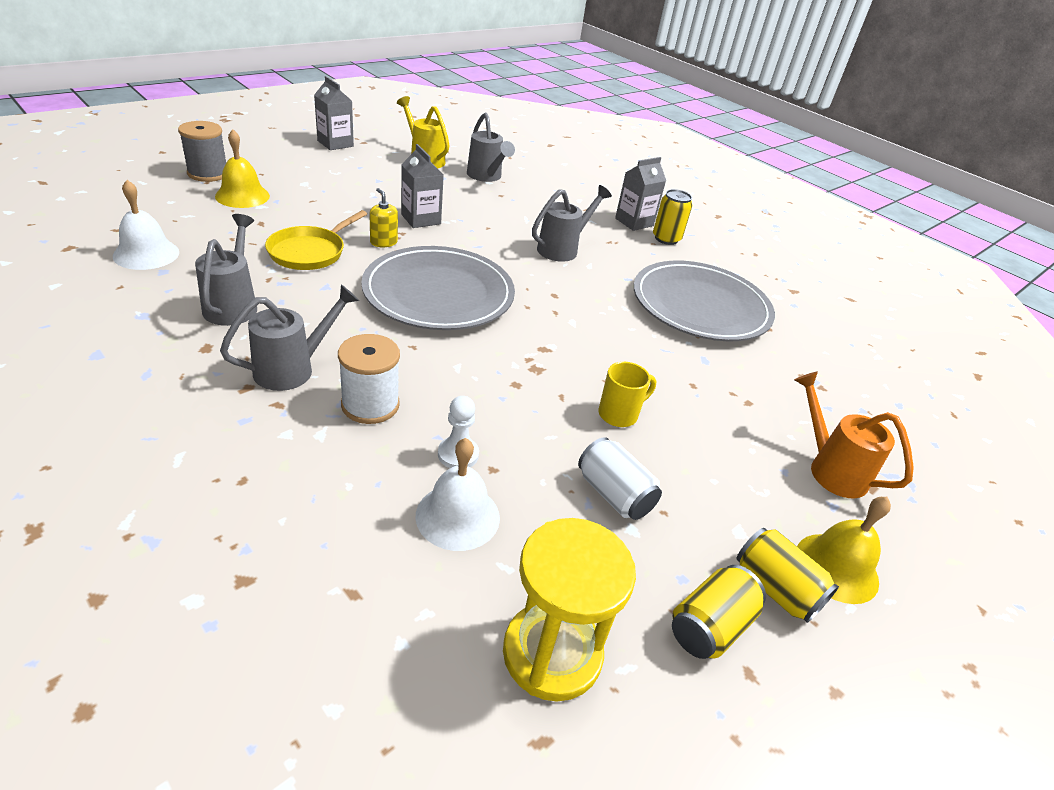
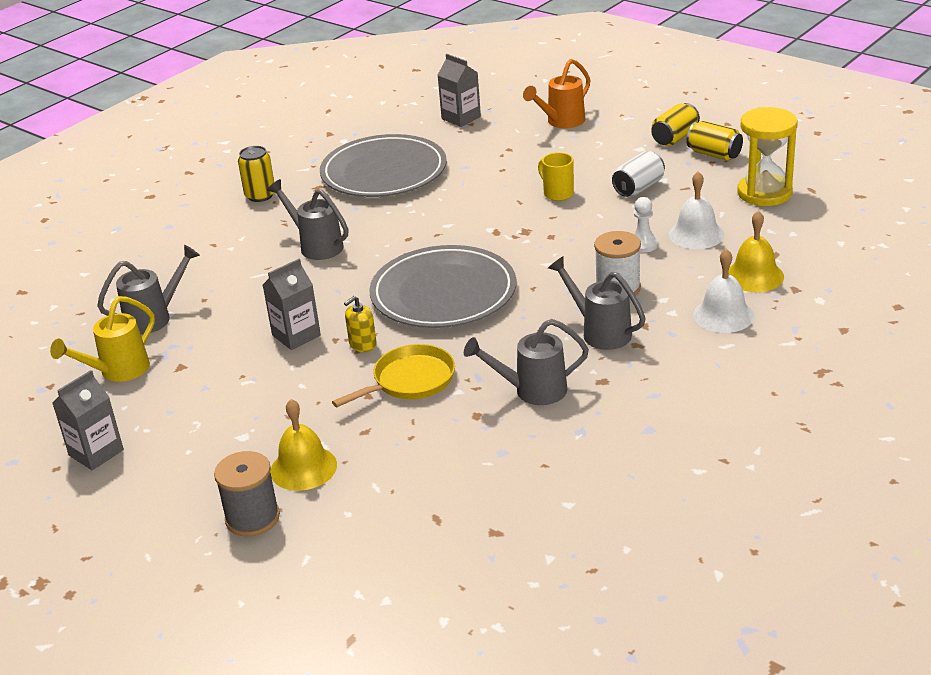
camera: 90 degrees left, 5 degrees down
white bell [113,180,179,270] -> white bell moved to [693,249,754,333]
yellow pan [265,210,367,270] -> yellow pan turned 60 degrees counterclockwise [332,344,455,407]
grey carton [615,157,666,231] -> grey carton moved to [438,54,481,127]
yellow bell [797,497,891,604] -> yellow bell moved to [728,211,784,292]

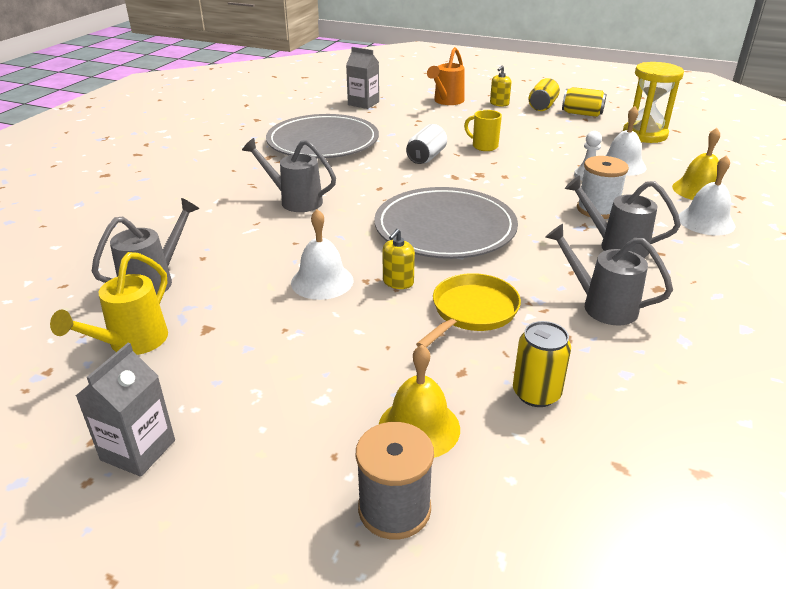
camera: 20 degrees left, 0 degrees up
yellow can [238,146,274,202] -> yellow can moved to [513,321,571,407]
grey carton [263,259,321,350] -> white bell [291,209,354,300]
grey watering can [464,319,589,405] -> grey watering can turned 60 degrees clockwise [545,224,673,325]
white can [612,151,665,197] -> white can moved to [406,124,447,164]
none -> yellow soap dispenser [490,65,512,107]

